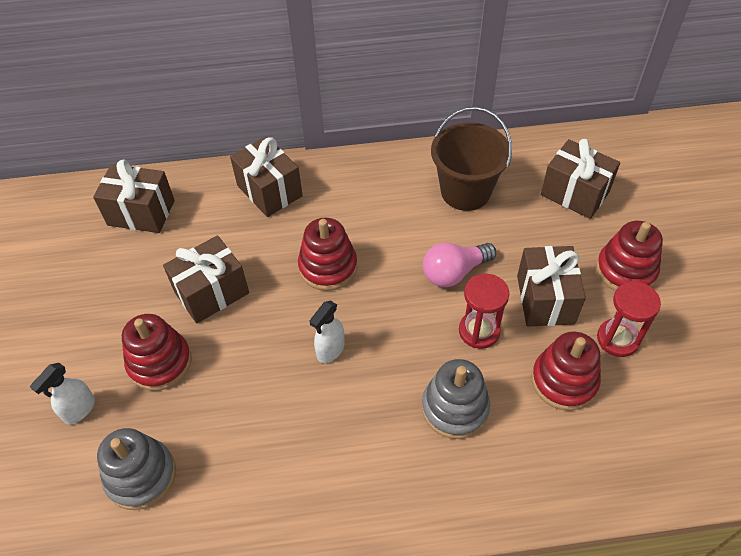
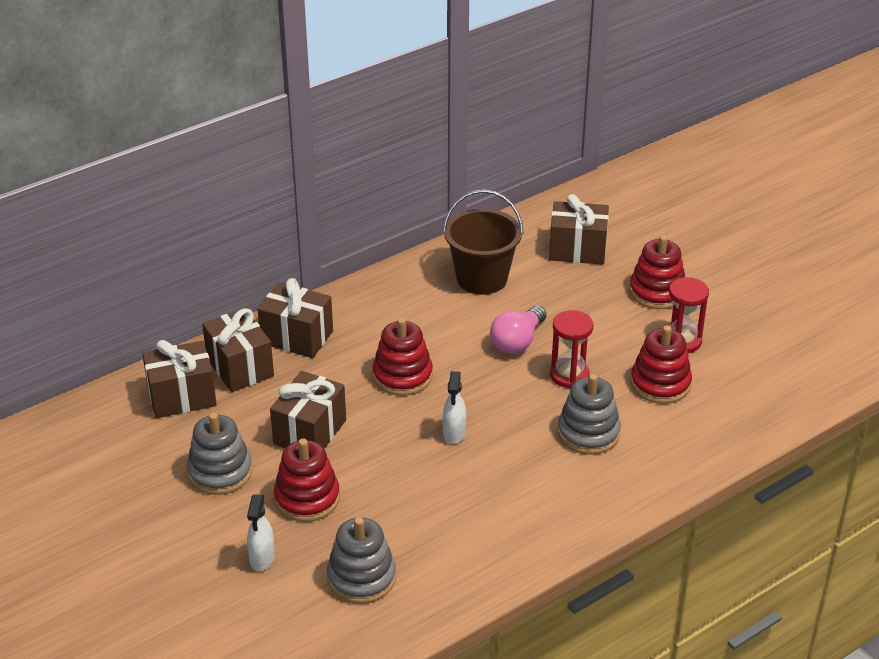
camera: 30 degrees left, 15 degrees down
brown gift [517,246,586,327] -> brown gift moved to [202,308,274,392]
none -> grey stacking toy [187,413,252,495]

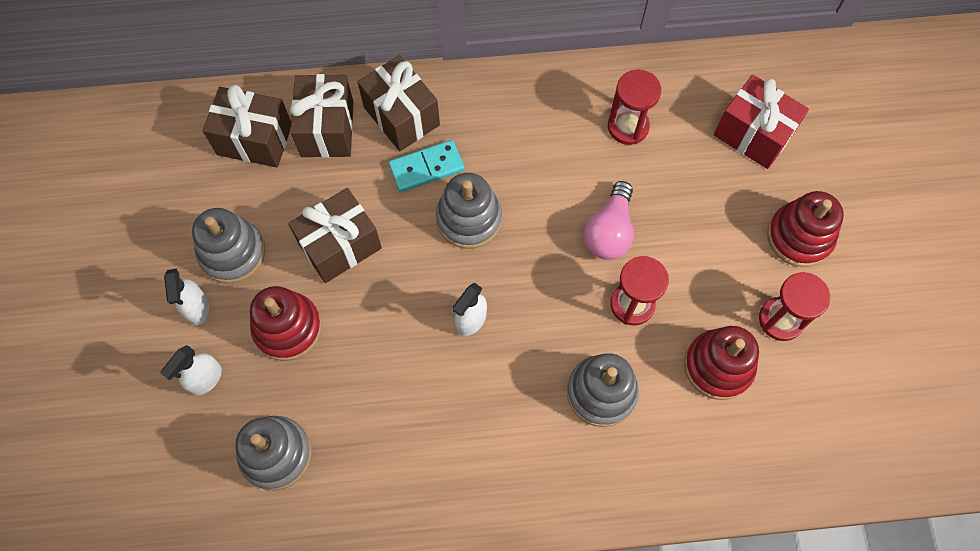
camera: 30 degrees right, 30 degrees up
red stacking toy [372,318,433,396] -> grey stacking toy [436,173,502,249]
brown bucket [443,189,524,295] -> red hourglass [608,69,661,145]
pink light bulb [490,306,546,354] -> pink light bulb turned 45 degrees counterclockwise [584,181,634,260]
brown gift [549,194,609,265] -> red gift [714,75,809,169]
none -> white spray bottle [164,269,209,325]
none -> turquoise domino [389,140,464,192]

